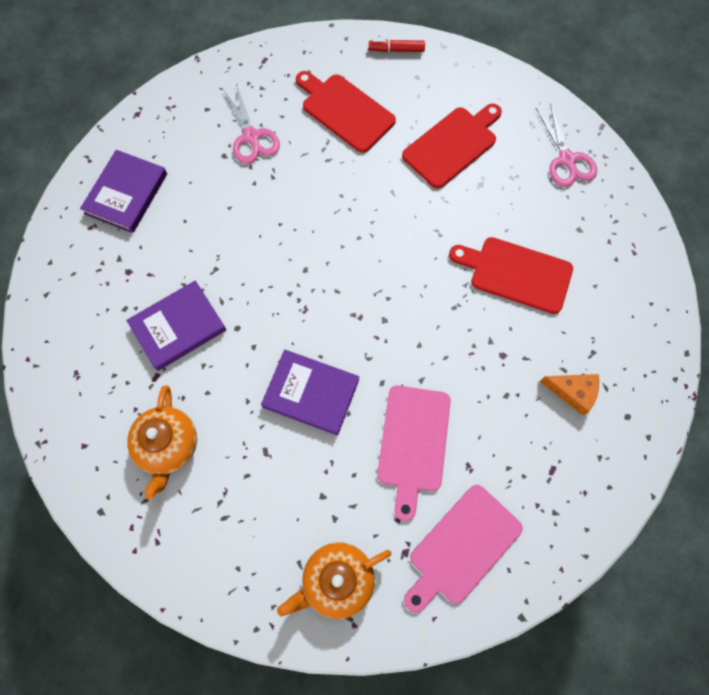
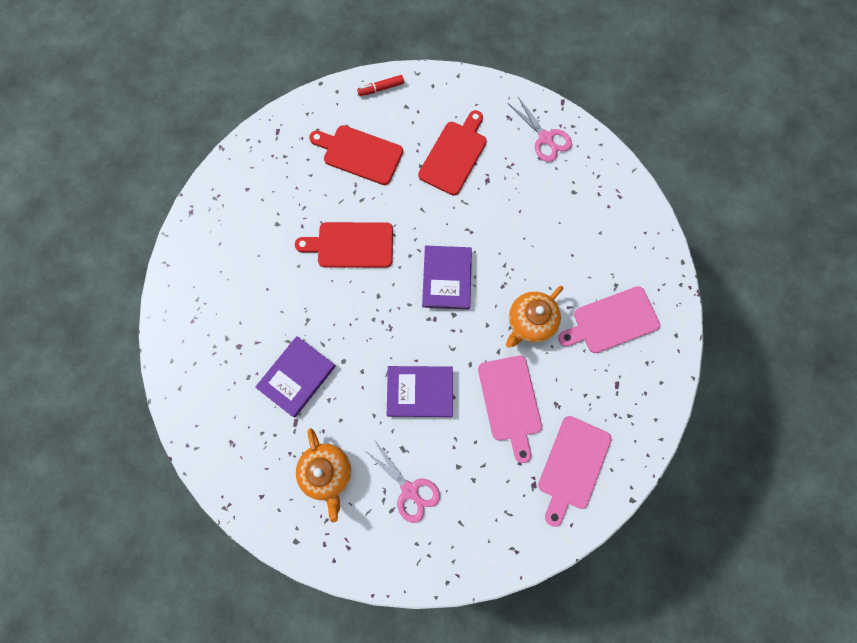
camera: 20 degrees left, 5 degrees up
purple book [80,150,167,233] -> purple book moved to [422,246,472,309]
pink scissors [223,84,280,164] -> pink scissors moved to [364,440,440,523]
orange teapot [277,542,391,619] -> orange teapot moved to [506,286,563,348]
red cutting board [449,237,573,314] -> red cutting board moved to [295,222,393,268]
orange cheese [540,374,599,415] -> pink cutting board [558,286,660,353]

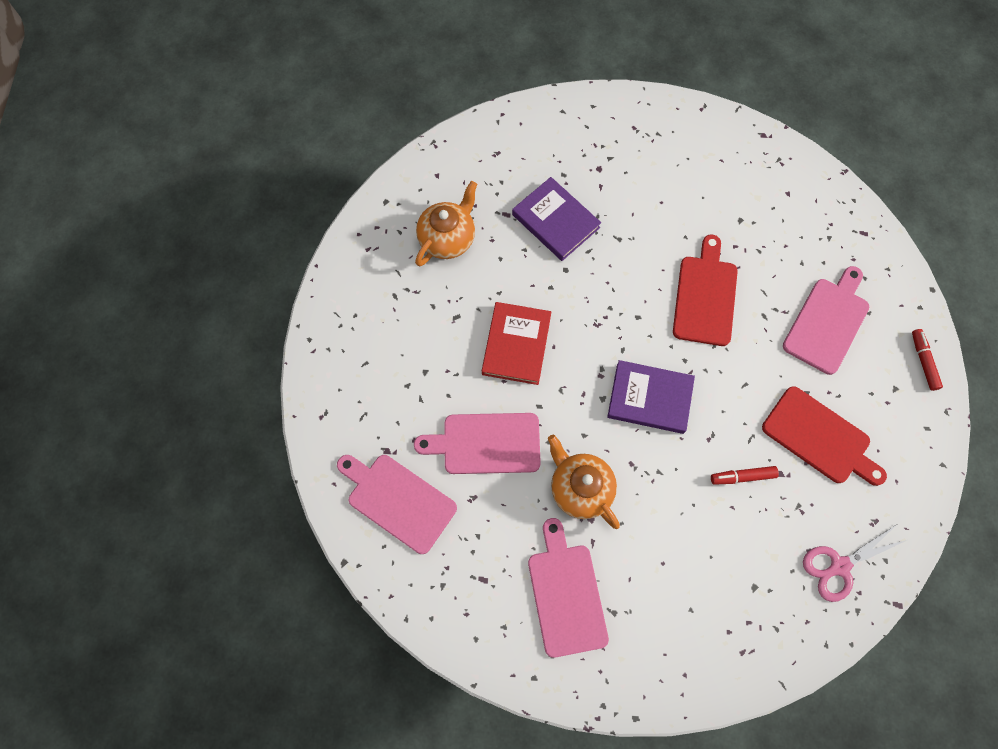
camera: 100 degrees right, 5 degrees down
orange teapot [296,428,351,522] -> orange teapot turned 135 degrees clockwise [415,181,477,266]
red cutting board [309,125,403,185] -> pink cutting board [783,266,869,375]
pink scissors [364,440,440,523] -> none
purple book [387,366,453,417] -> red book [482,302,551,385]
none -> red marker [711,466,779,485]

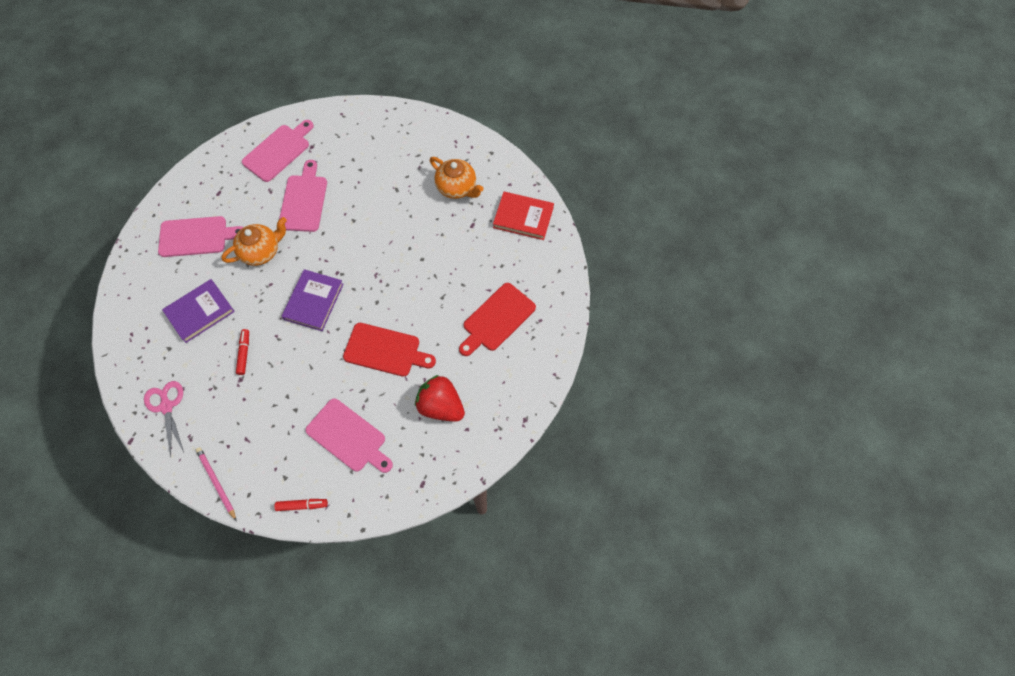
camera: 95 degrees right, 5 degrees down
red book [482,302,551,385] -> red book moved to [493,192,554,240]
purple book [512,177,601,261] -> purple book moved to [162,279,235,343]
red cutting board [762,386,887,486] -> red cutting board moved to [459,283,536,356]
none -> pink pencil [196,447,236,521]
none -> red strawberry [415,375,465,422]

